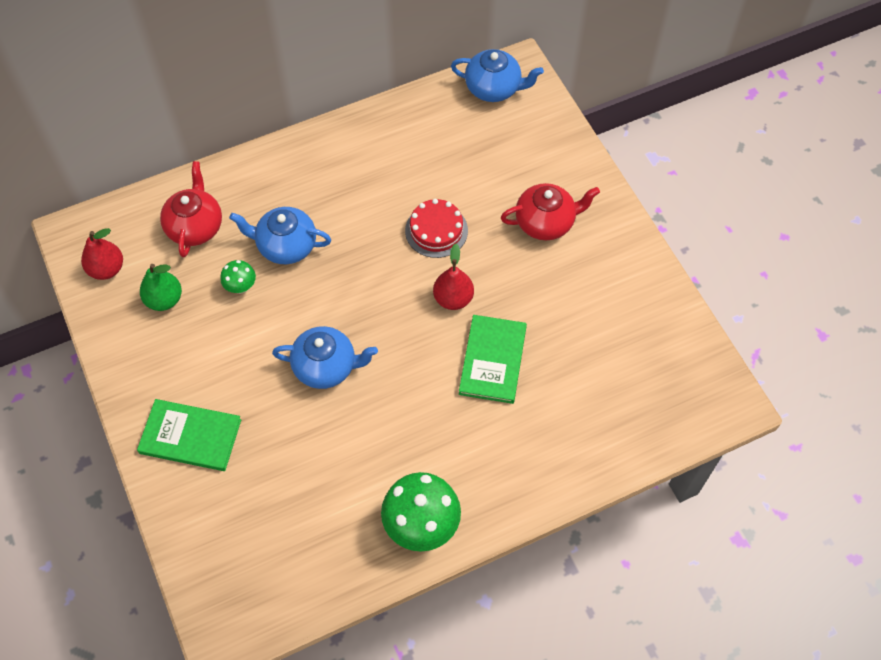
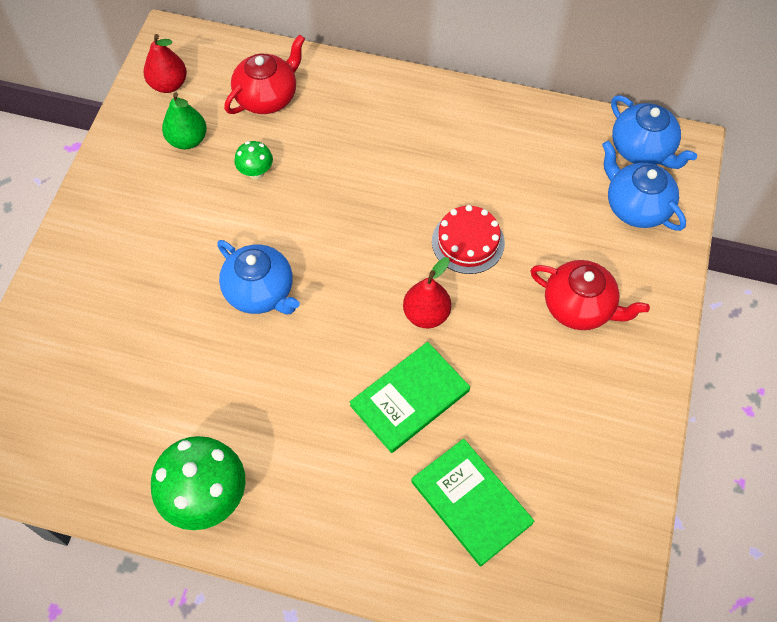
camera: 40 degrees right, 0 degrees up
green book [137,399,241,471] -> green book moved to [411,439,534,566]
blue teapot [229,207,331,264] -> blue teapot moved to [602,141,686,231]

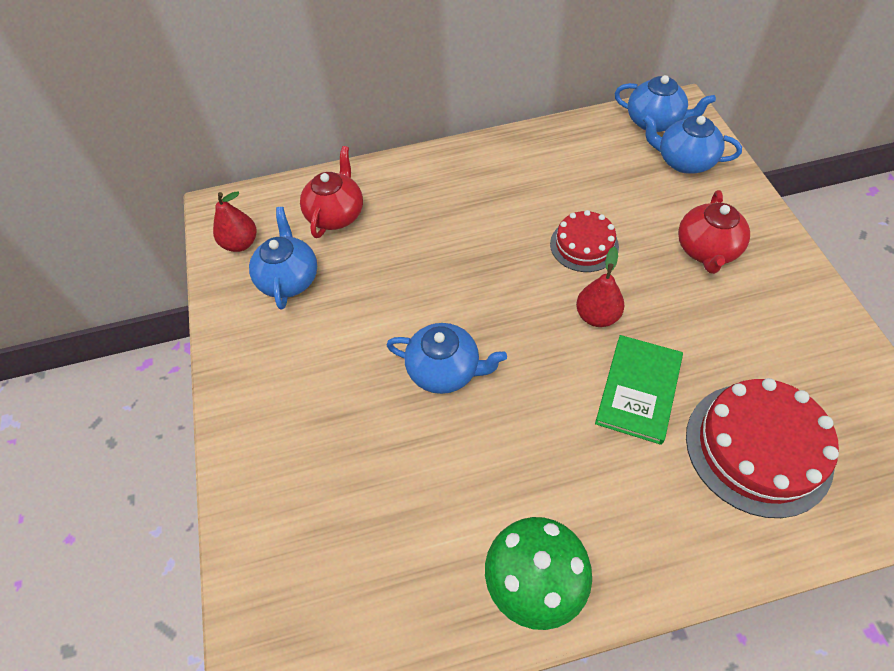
camera: 25 degrees left, 5 degrees down
green pear [162,92,207,149] -> blue teapot [249,207,317,310]
green mushroom [234,141,273,180] -> none
green book [411,439,534,566] -> red cake [686,378,839,518]
red teapot [530,260,650,330] -> red teapot turned 105 degrees clockwise [678,190,750,274]

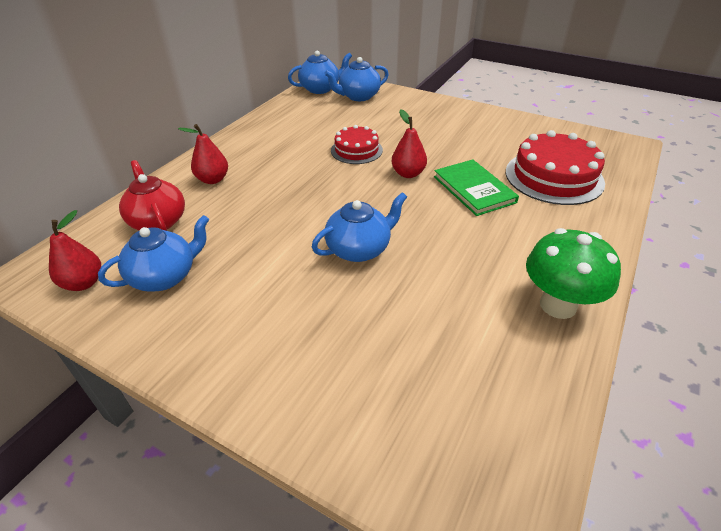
camera: 50 degrees left, 15 degrees down
blue teapot [249,207,317,310] -> blue teapot turned 105 degrees clockwise [98,215,209,292]
red teapot [678,190,750,274] -> none
none -> red pear [178,124,228,184]

